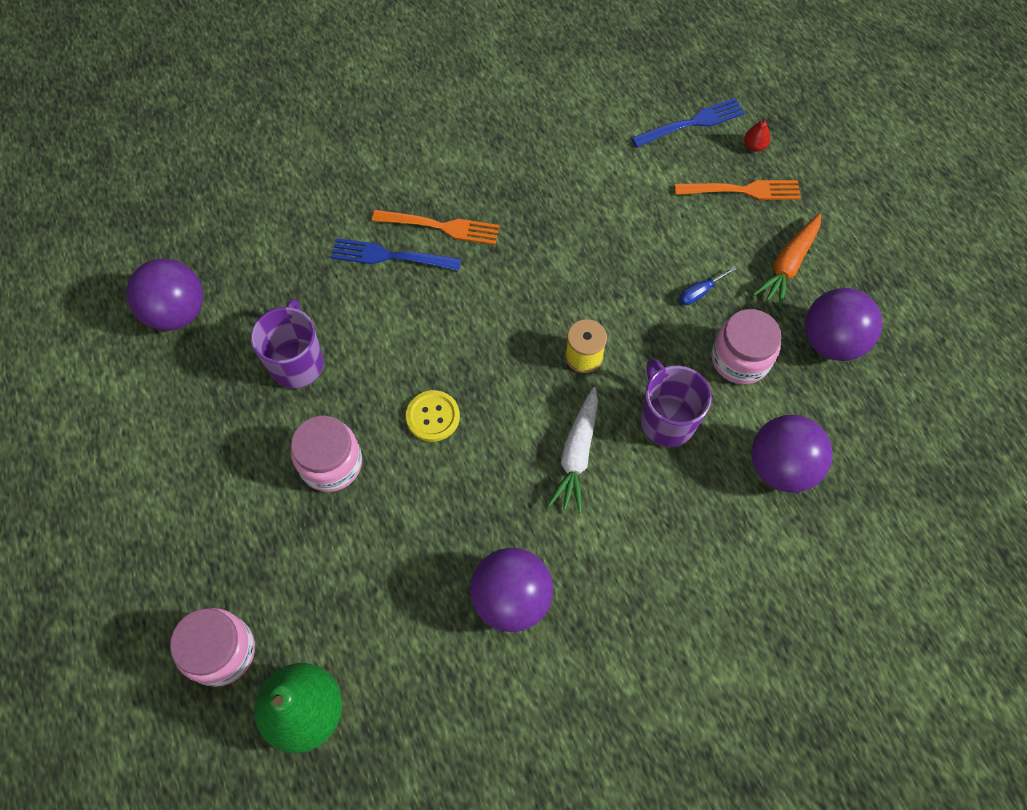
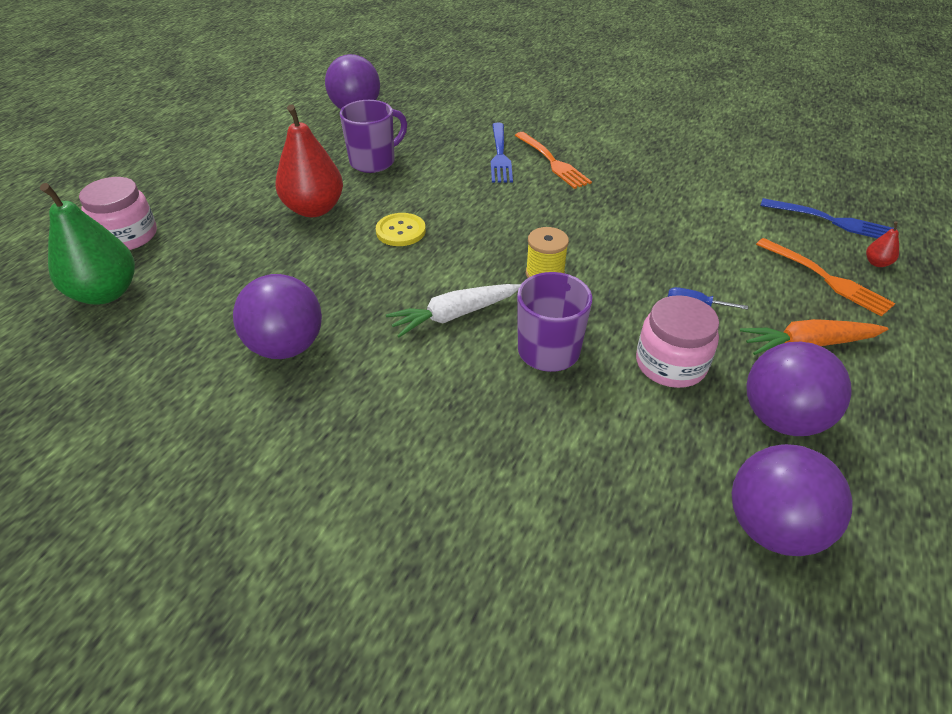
camera: 50 degrees right, 20 degrees down
pink jar [291,416,362,492] -> red pear [275,104,343,217]
blue fork [331,238,461,271] -> blue fork turned 150 degrees counterclockwise [491,123,513,183]
purple ball [751,415,833,493] -> purple ball moved to [732,444,853,556]

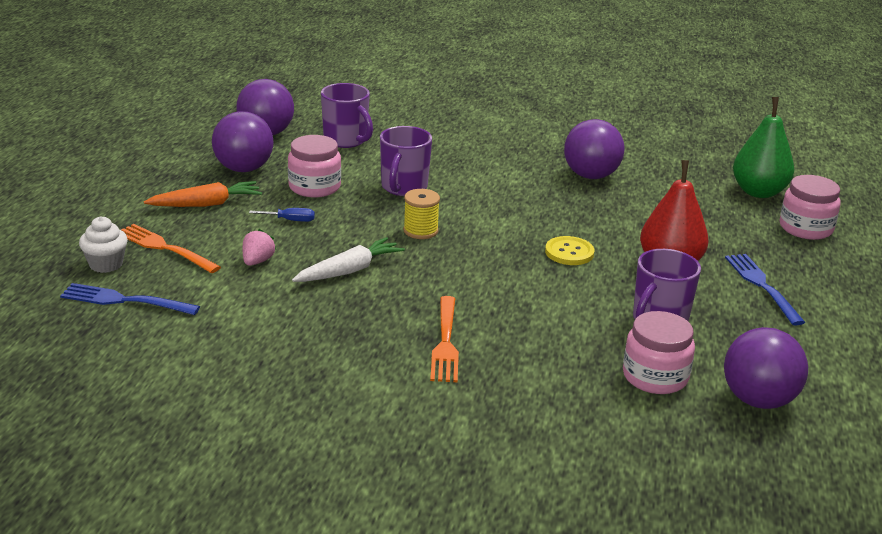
camera: 165 degrees right, 15 degrees down
white carrot [386,284,521,337] -> white carrot moved to [292,237,405,282]
blue fork [491,123,513,183] -> blue fork moved to [725,254,805,325]
orange fork [514,132,592,189] -> orange fork turned 135 degrees counterclockwise [430,296,459,382]
red pear [866,221,899,267] -> white cupcake [79,216,128,273]
none -> pink strawberry [243,229,276,266]
none -> purple mug [321,83,373,148]
none -> pink jar [623,311,695,394]

